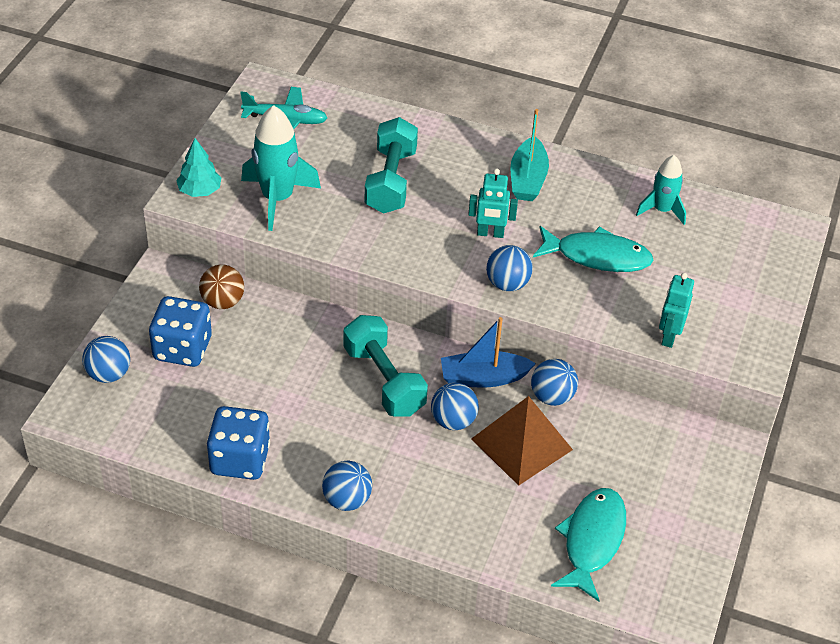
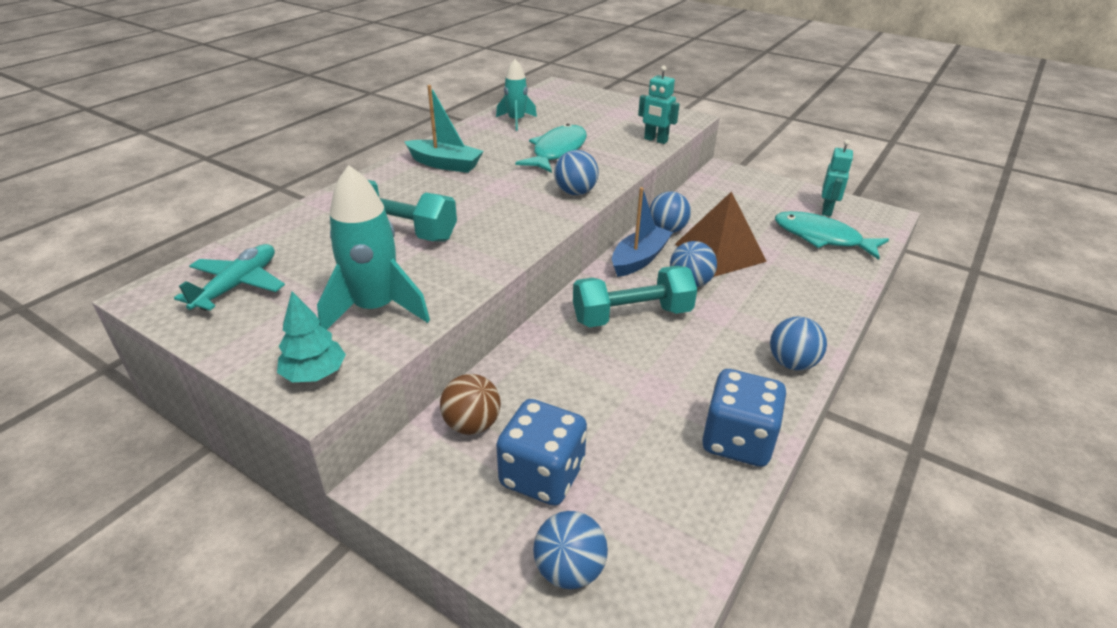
camera: 75 degrees left, 10 degrees down
blue boat [441,317,536,387] -> blue boat turned 150 degrees counterclockwise [612,187,673,277]
turquoise robot [468,169,518,238] -> turquoise robot moved to [822,140,853,217]

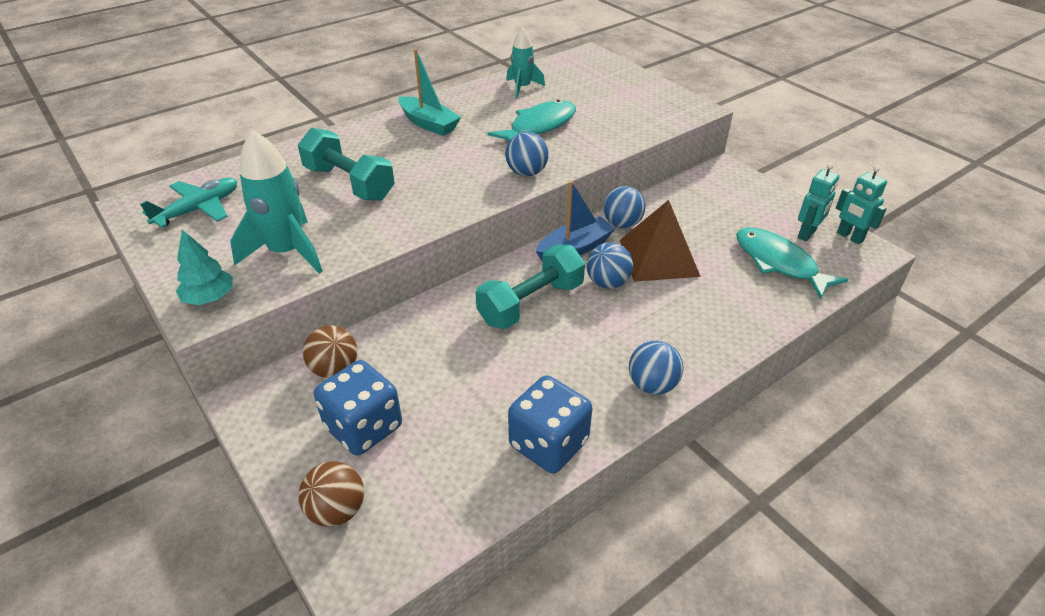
camera: 20 degrees right, 5 degrees up
blue ball [533,511,608,589] -> brown ball [298,461,364,527]
turquoise dumbbell [573,266,697,327] -> turquoise dumbbell turned 45 degrees counterclockwise [475,245,585,329]
turquoise robot [638,66,680,144] -> turquoise robot moved to [836,166,887,244]

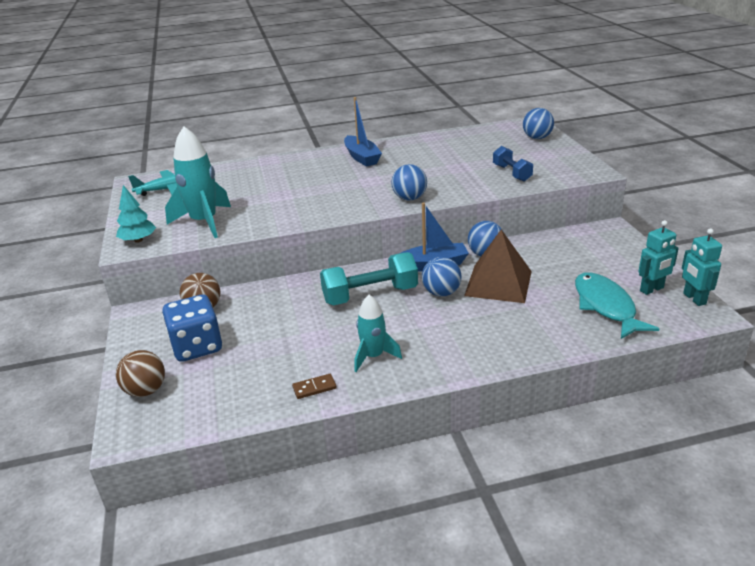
camera: 25 degrees right, 10 degrees down
turquoise dumbbell [298,128,395,201] -> none
turquoise boat [398,49,461,136] -> blue boat [344,97,382,167]
turquoise fish [487,100,576,142] -> none
turquoise rocket [506,27,545,98] -> turquoise rocket moved to [354,295,402,372]
blue dice [508,375,592,473] -> brown domino [292,374,337,399]
blue ball [629,341,684,395] -> blue ball moved to [523,108,554,139]
none -> blue dumbbell [493,146,533,181]

